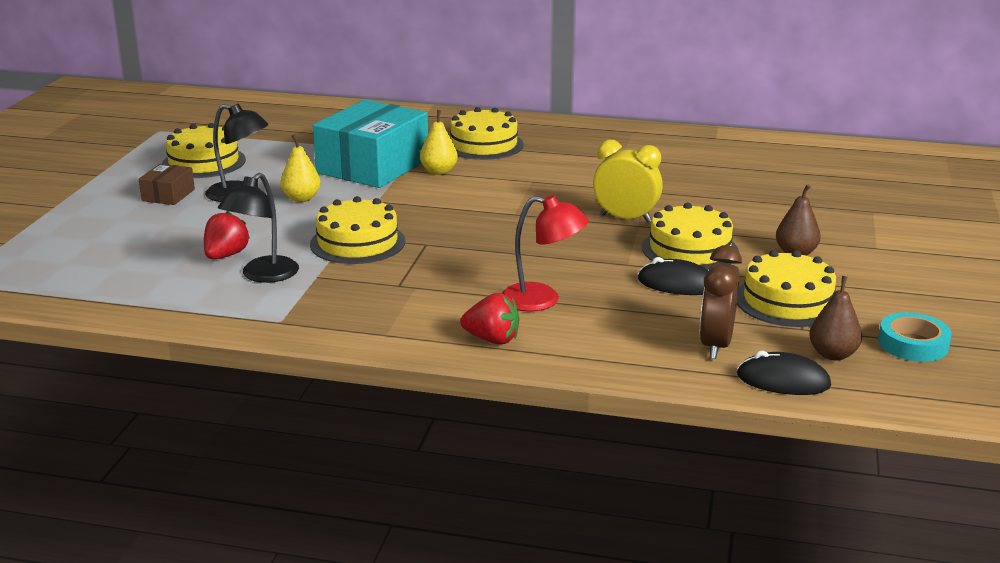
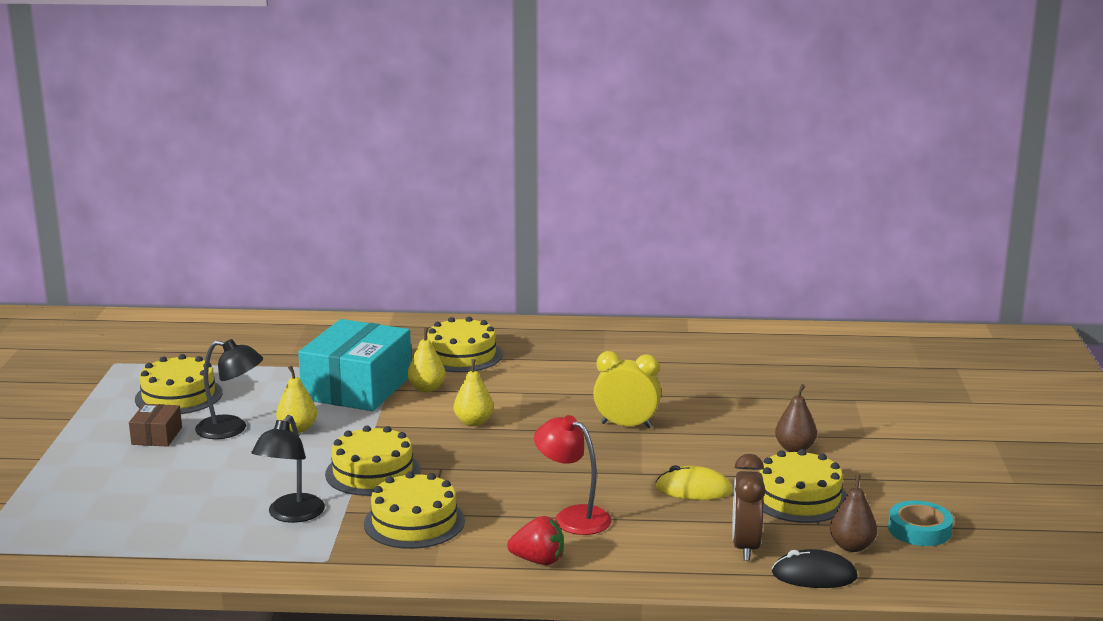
camera: 10 degrees left, 5 degrees down
red strawberry [204,211,250,259] -> none
red lamp [502,195,589,312] -> red lamp turned 150 degrees counterclockwise [534,415,612,535]
black mouse [638,257,708,295] -> yellow mouse [656,465,733,500]
yellow cake [642,203,739,270] -> yellow cake moved to [364,472,465,549]
none -> yellow pear [454,359,494,426]

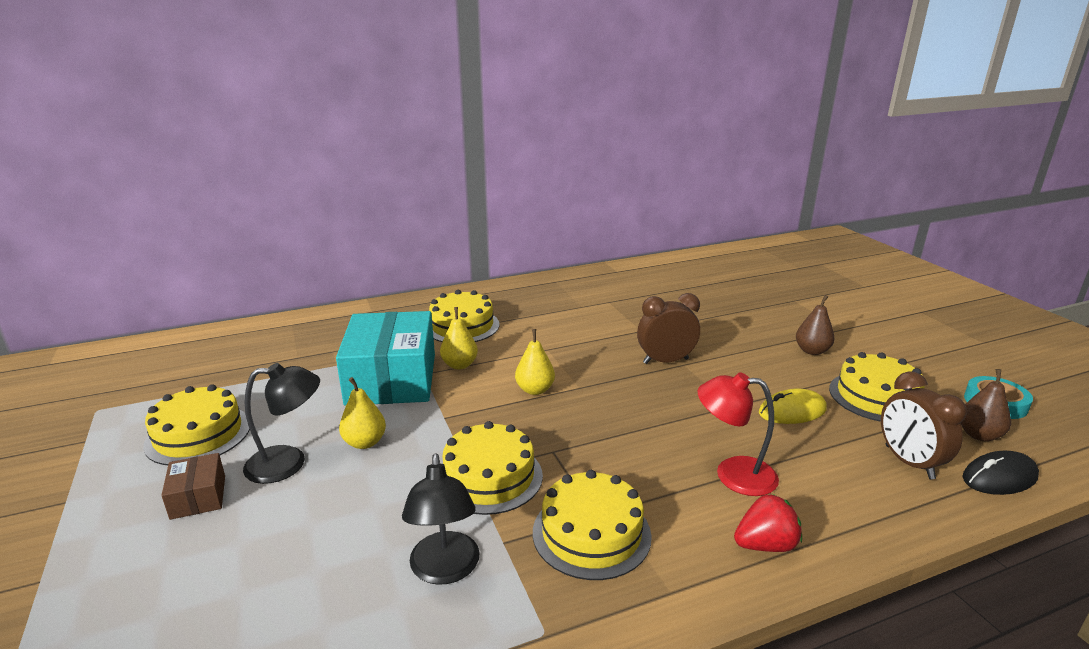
camera: 25 degrees left, 5 degrees up
yellow clock [593,351,661,428] -> brown clock [637,293,700,364]

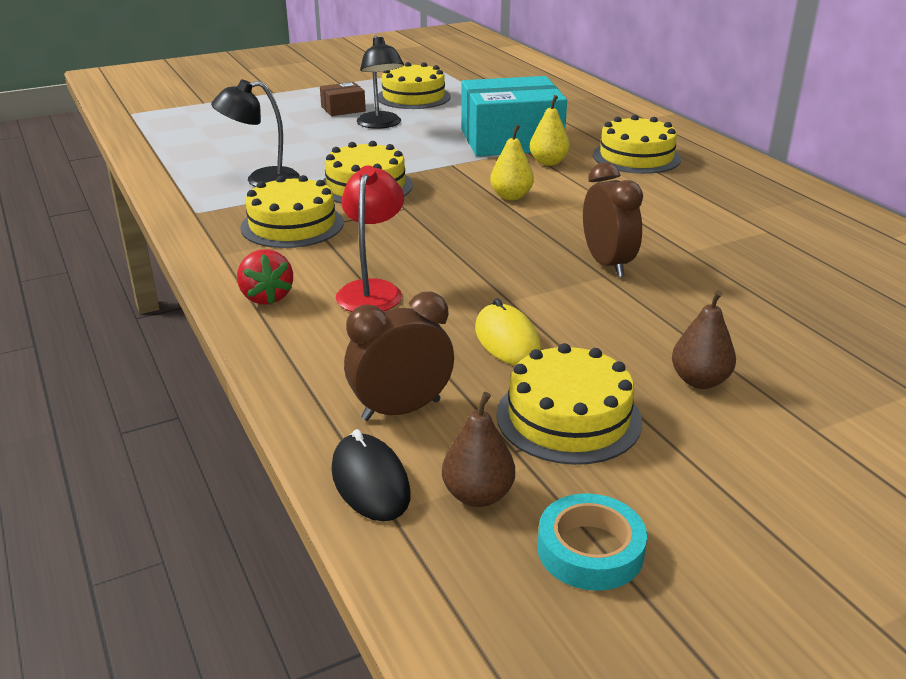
camera: 85 degrees right, 5 degrees up
yellow pear [339,377,386,449] -> none

